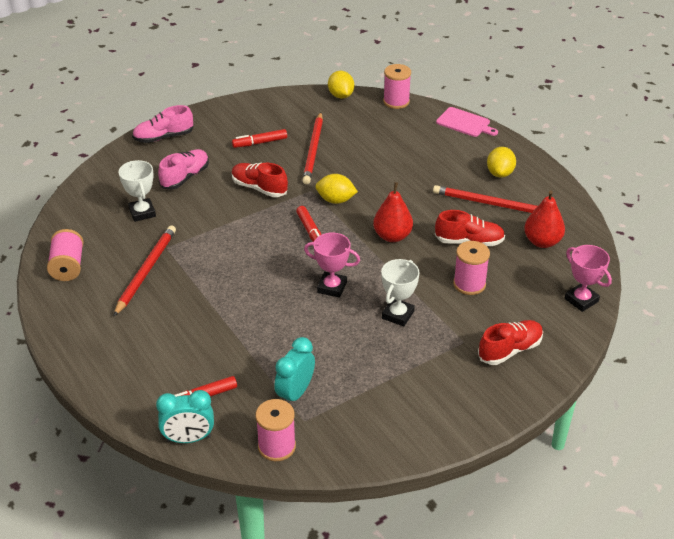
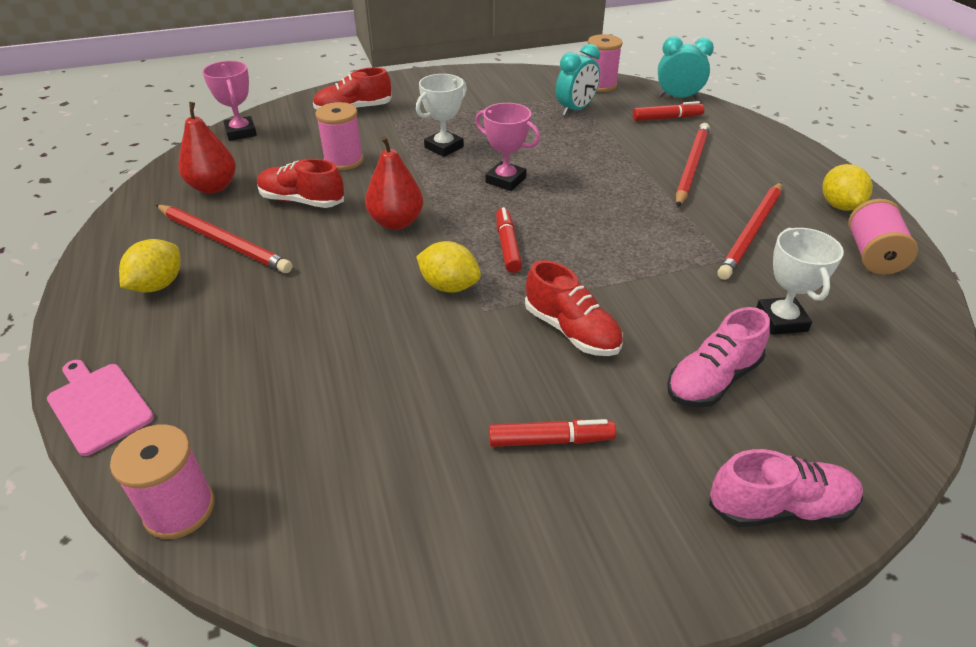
camera: 165 degrees left, 0 degrees up
red pencil [302,112,323,185] -> red pencil moved to [676,123,710,207]
yellow lemon [328,71,354,99] -> yellow lemon moved to [822,164,873,211]

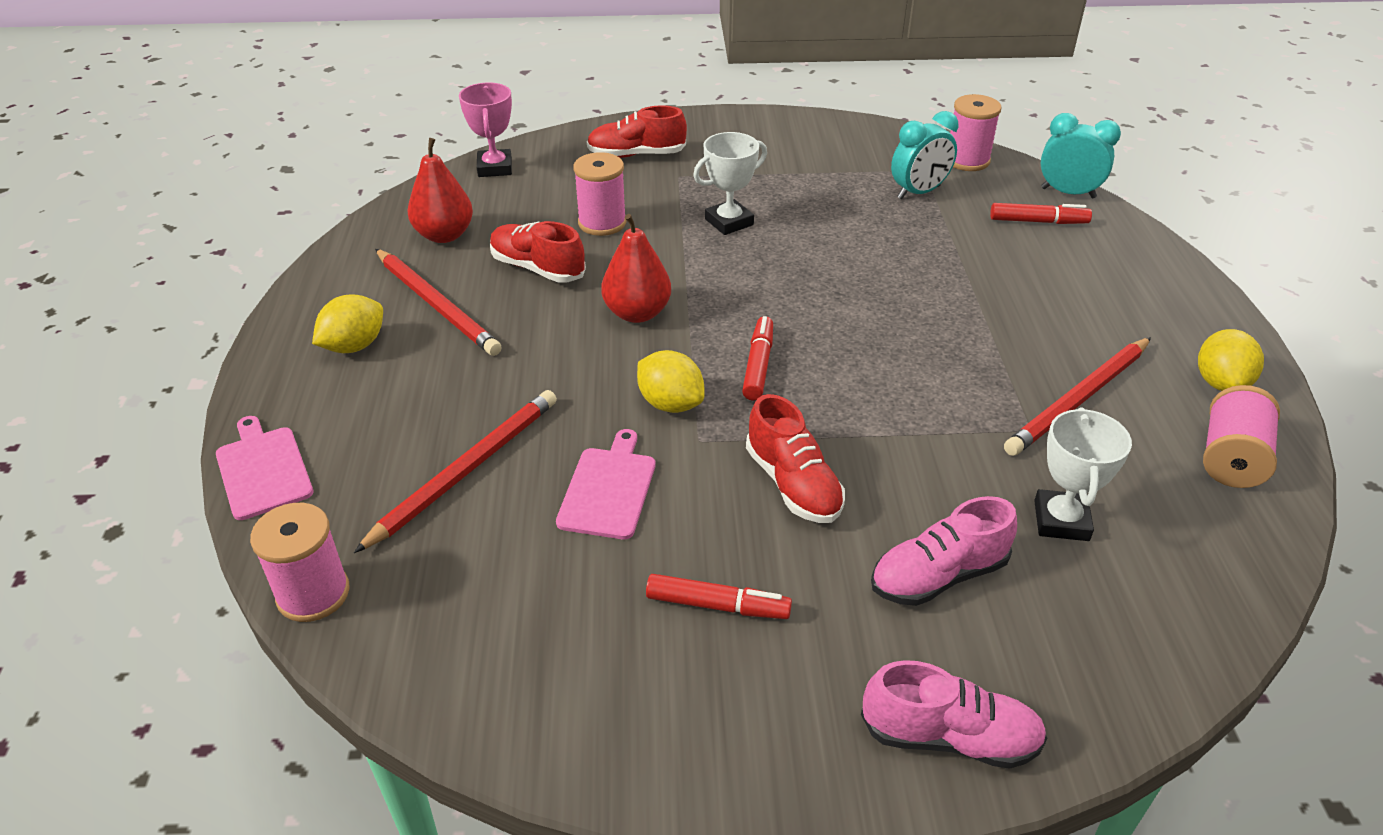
camera: 15 degrees right, 0 degrees up
pink trophy [475,103,540,191] -> none
red pencil [676,123,710,207] -> red pencil moved to [354,390,557,553]
none -> pink cutting board [556,429,655,539]

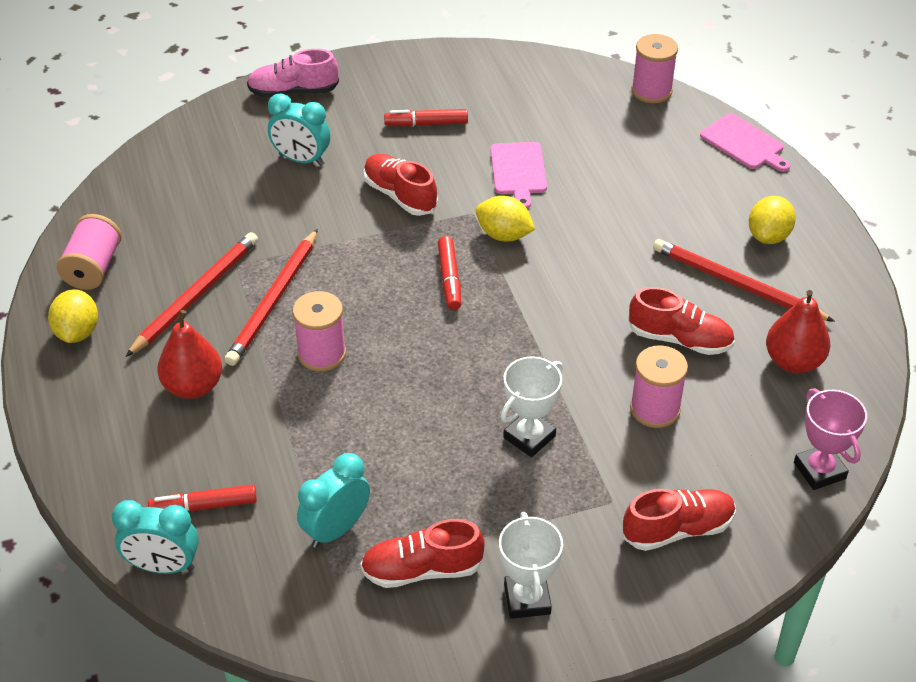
camera: 165 degrees right, 5 degrees up
red pencil [354,390,557,553] -> red pencil moved to [225,229,318,366]
red pear [601,214,671,323] -> red pear moved to [157,310,222,399]
pink shoe [871,496,1017,606] -> turquoise clock [268,93,330,166]
pink spool [950,94,1001,171] -> pink spool moved to [292,291,346,372]
white trophy [1034,407,1132,541] -> white trophy moved to [499,512,563,619]
none -> red shoe [360,519,485,588]

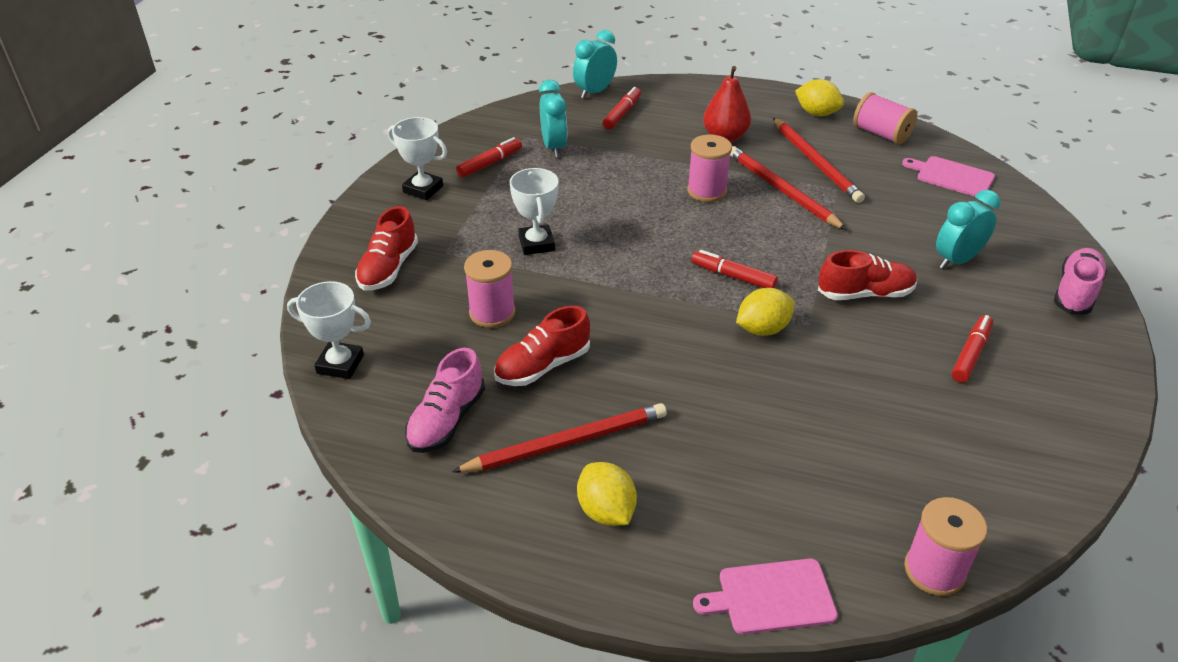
camera: 125 degrees right, 5 degrees down
red shoe [360,519,485,588] -> red marker [456,137,522,178]
pink cutting board [490,142,547,209] -> pink cutting board moved to [902,156,995,197]
red pear [766,290,830,373] -> pink shoe [405,348,485,453]
pink trophy [794,388,867,490] -> white trophy [287,281,371,379]

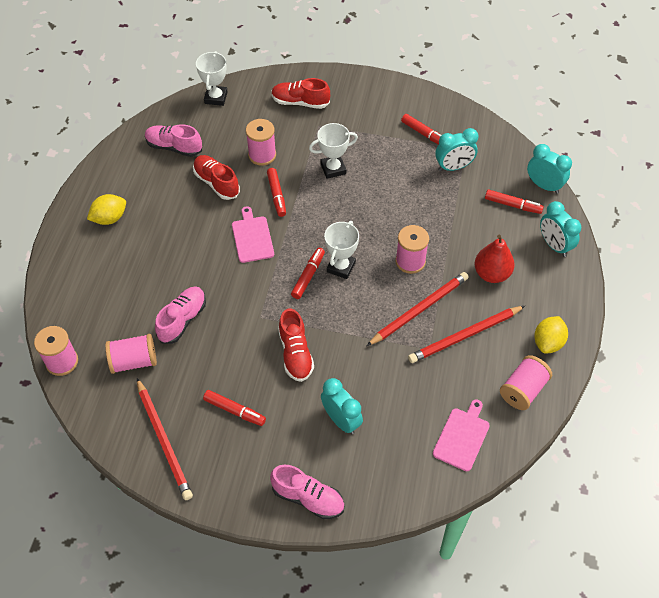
camera: 85 degrees right, 15 degrees up
white trophy [388,117,447,200] -> white trophy moved to [324,221,359,279]
red pencil [452,403,667,473] -> red pencil moved to [137,378,193,500]
pink cutting board [693,559,838,634] -> pink cutting board moved to [232,206,274,263]
yellow lemon [736,288,794,336] -> none
none -> pink spool [105,334,157,374]
none -> pink shoe [155,286,206,344]
none -> red marker [267,168,286,217]
none -> turquoise clock [540,201,581,257]

